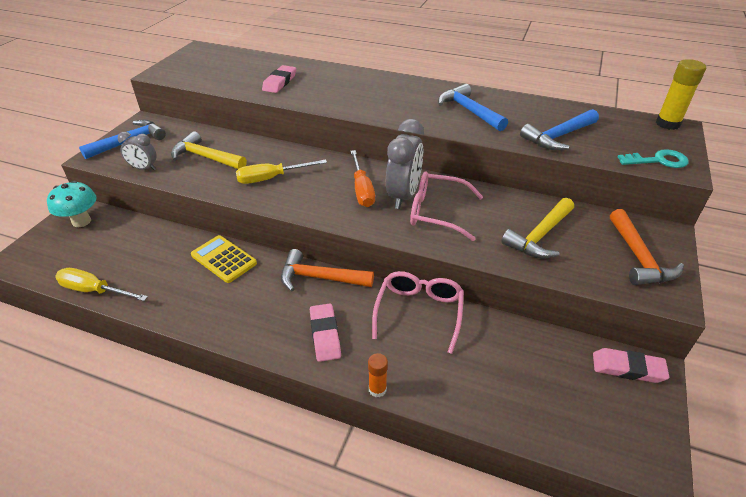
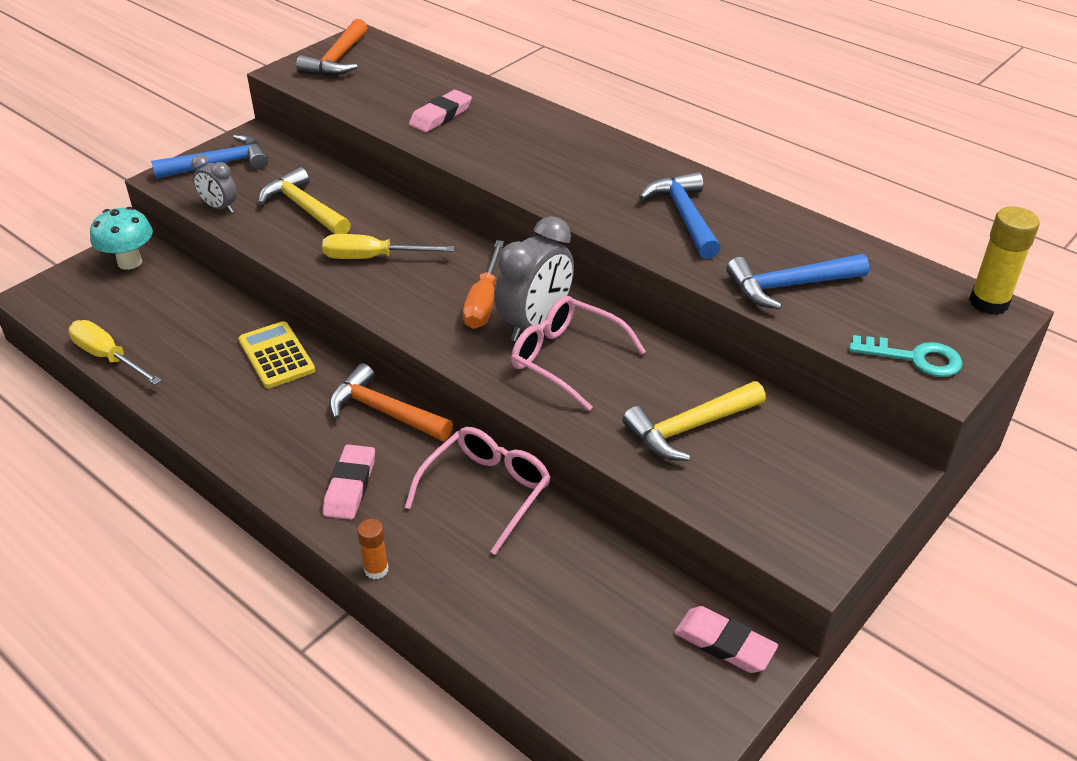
camera: 20 degrees right, 0 degrees up
orange hammer [610,209,684,285] -> orange hammer moved to [296,19,368,76]

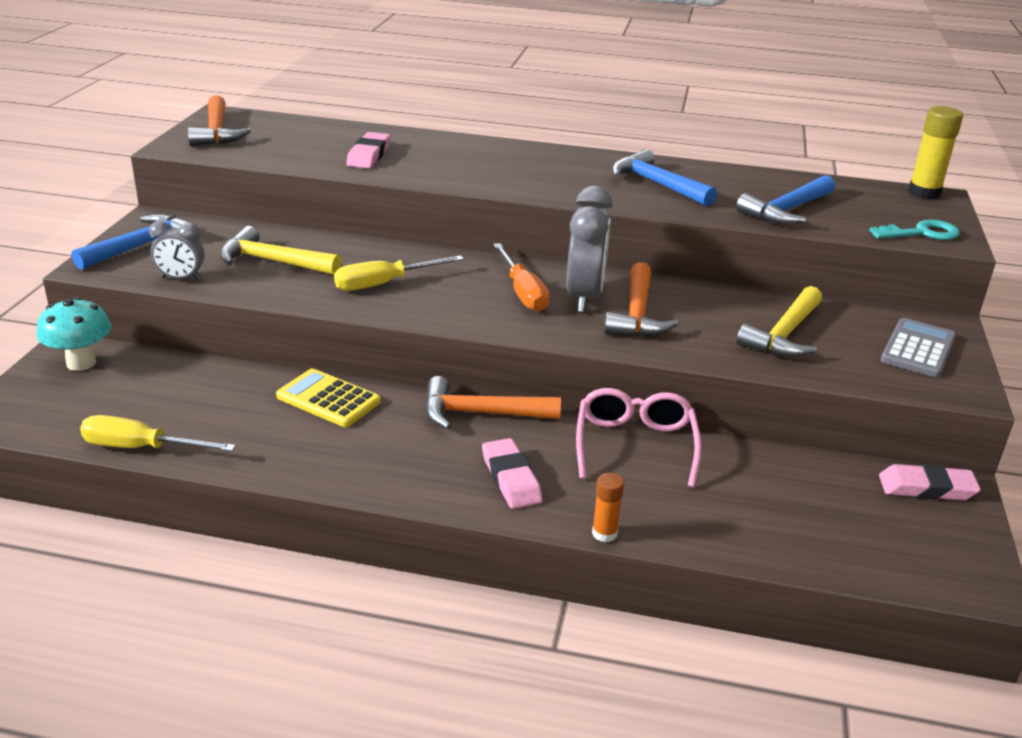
camera: 30 degrees left, 10 degrees down
pink glasses [511,296,646,411] -> orange hammer [604,262,679,337]
none -> grey calculator [881,318,956,377]

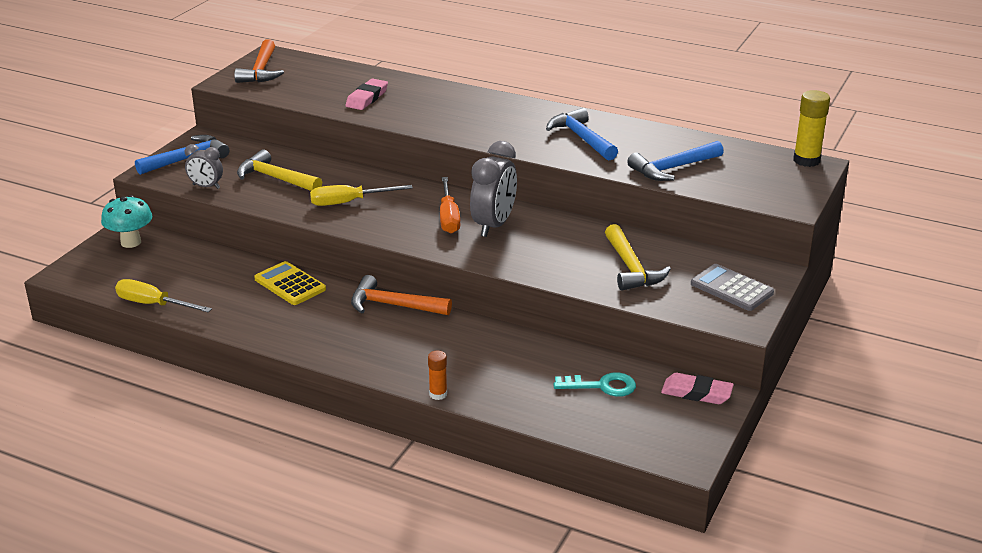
camera: 15 degrees right, 0 degrees up
pink eraser [482,438,542,509] -> none
pink glasses [576,388,701,488] -> none
orange hammer [604,262,679,337] -> none
yellow hammer [737,286,822,358] -> yellow hammer turned 60 degrees counterclockwise [605,224,671,291]
turquoise key [869,219,960,240] -> turquoise key moved to [553,372,636,397]
grey calculator [881,318,956,377] -> grey calculator turned 90 degrees counterclockwise [691,264,774,311]

